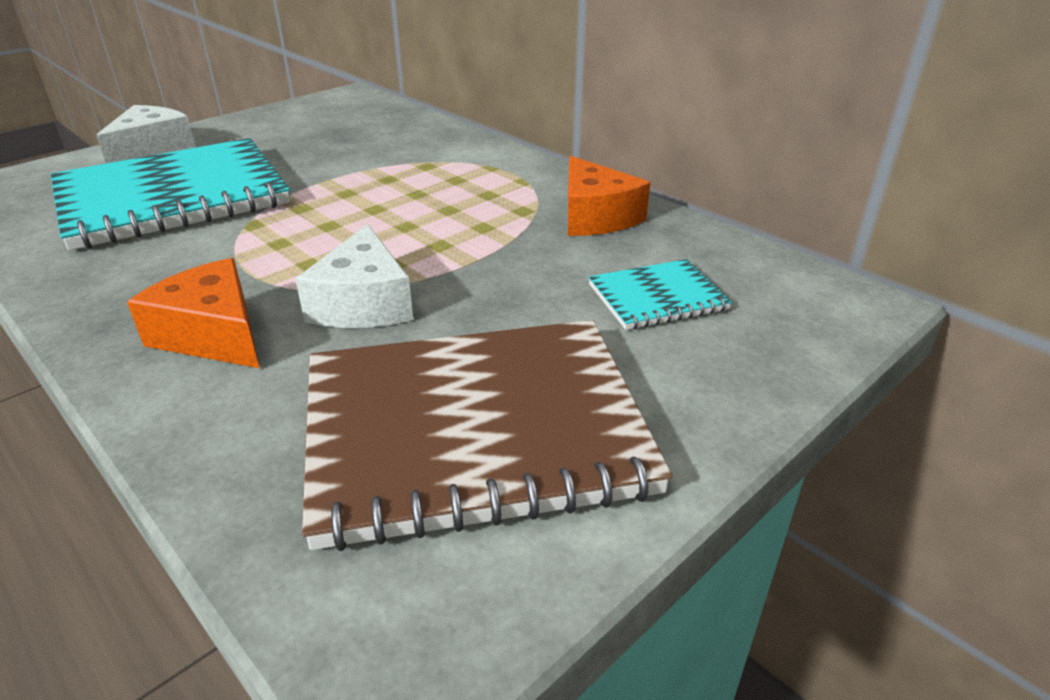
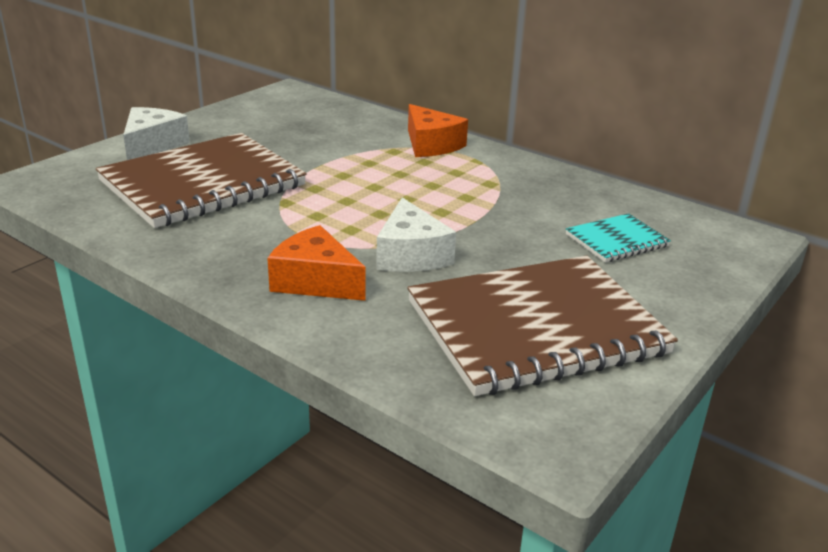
camera: 10 degrees left, 5 degrees down
turquoise notebook [51,138,291,250] -> brown notebook [96,133,307,228]
orange cheese [568,156,650,236] -> orange cheese moved to [408,104,468,157]

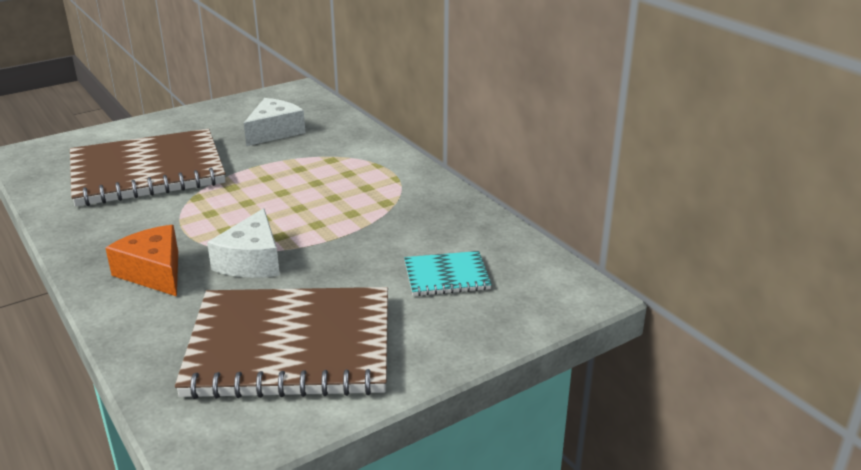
camera: 20 degrees right, 0 degrees up
white cheese [123,107,190,160] -> white cheese moved to [244,98,305,146]
orange cheese [408,104,468,157] -> none

